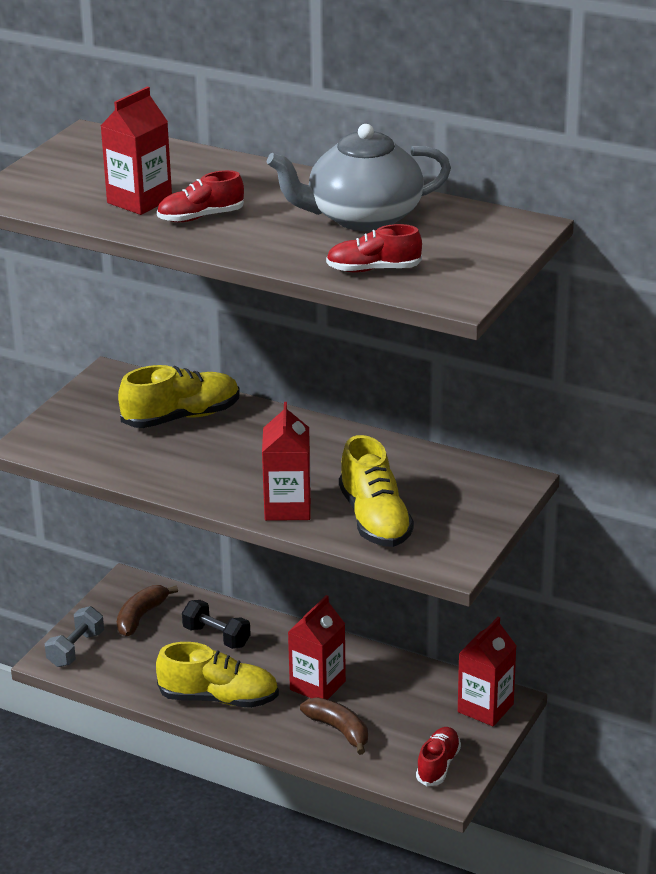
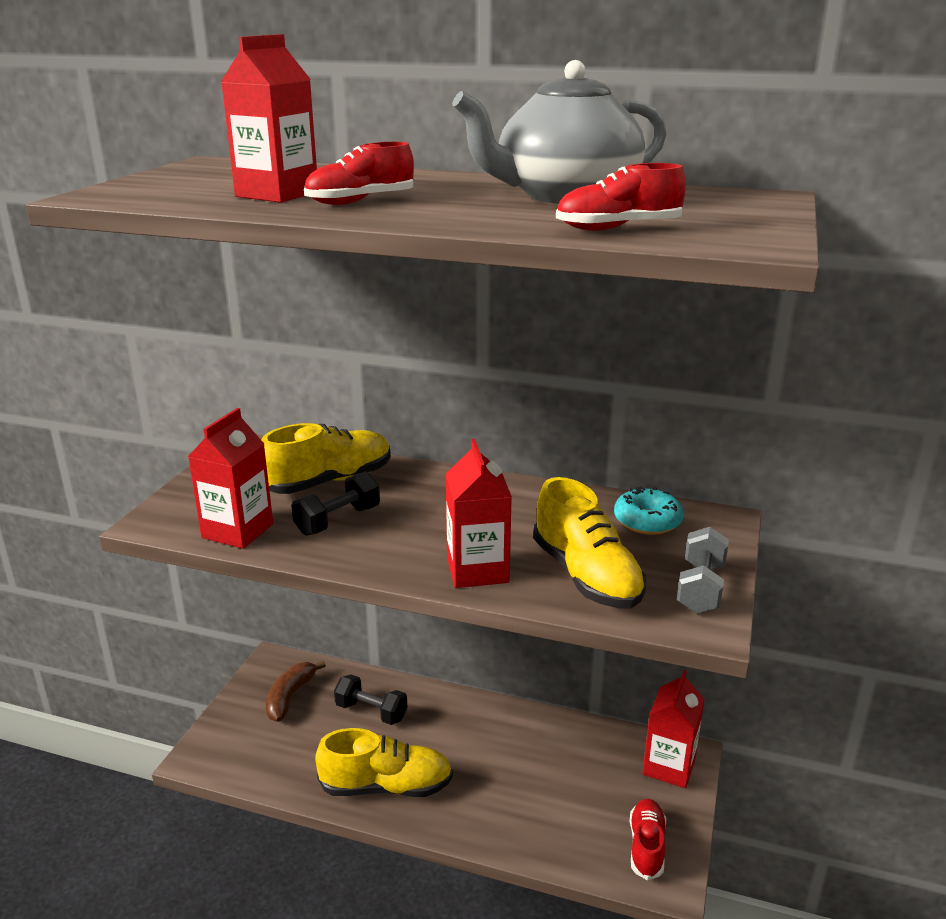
camera: 10 degrees left, 5 degrees down
grey dumbbell [45,606,104,667] -> grey dumbbell moved to [677,527,729,614]
red carton [288,595,346,700] -> red carton moved to [188,408,273,549]
brown banana [300,697,368,755] -> none
none -> black dumbbell [291,472,380,536]
none -> turquoise donut [614,487,684,535]

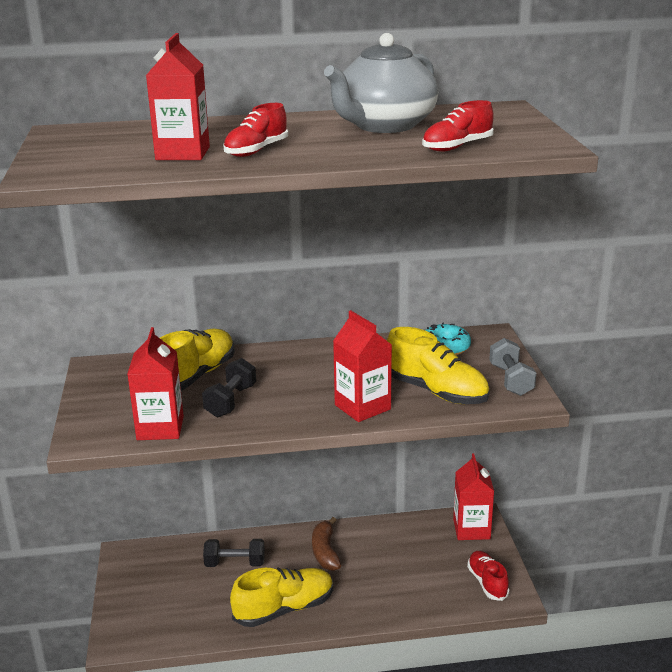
camera: 25 degrees left, 0 degrees up
brown banana [266,661,326,722] -> brown banana moved to [312,517,341,571]

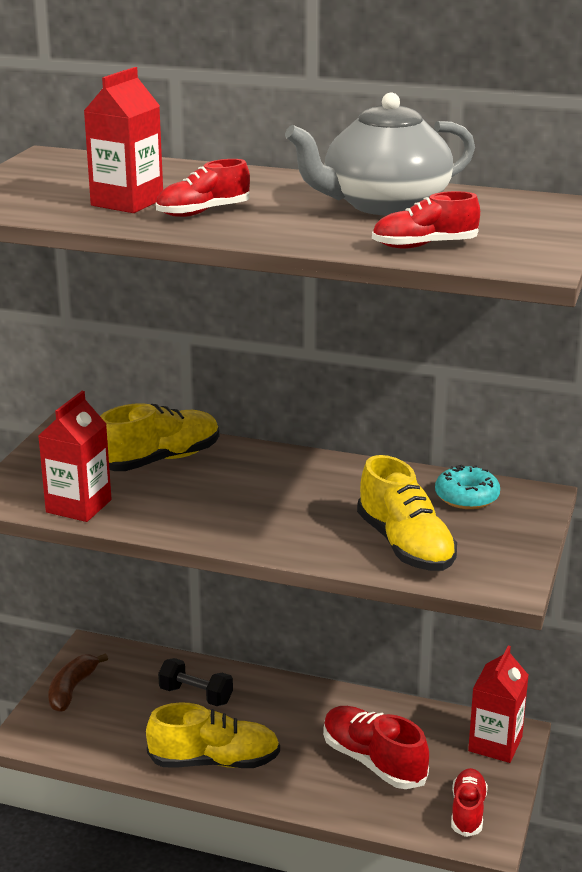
camera: 25 degrees right, 0 degrees up
black dumbbell [202,358,256,418] -> none
brown banana [312,517,341,571] -> brown banana moved to [49,653,108,712]
red carton [333,310,392,422] -> none
grey dumbbell [489,338,536,396] -> none
none -> red shoe [323,706,429,789]

